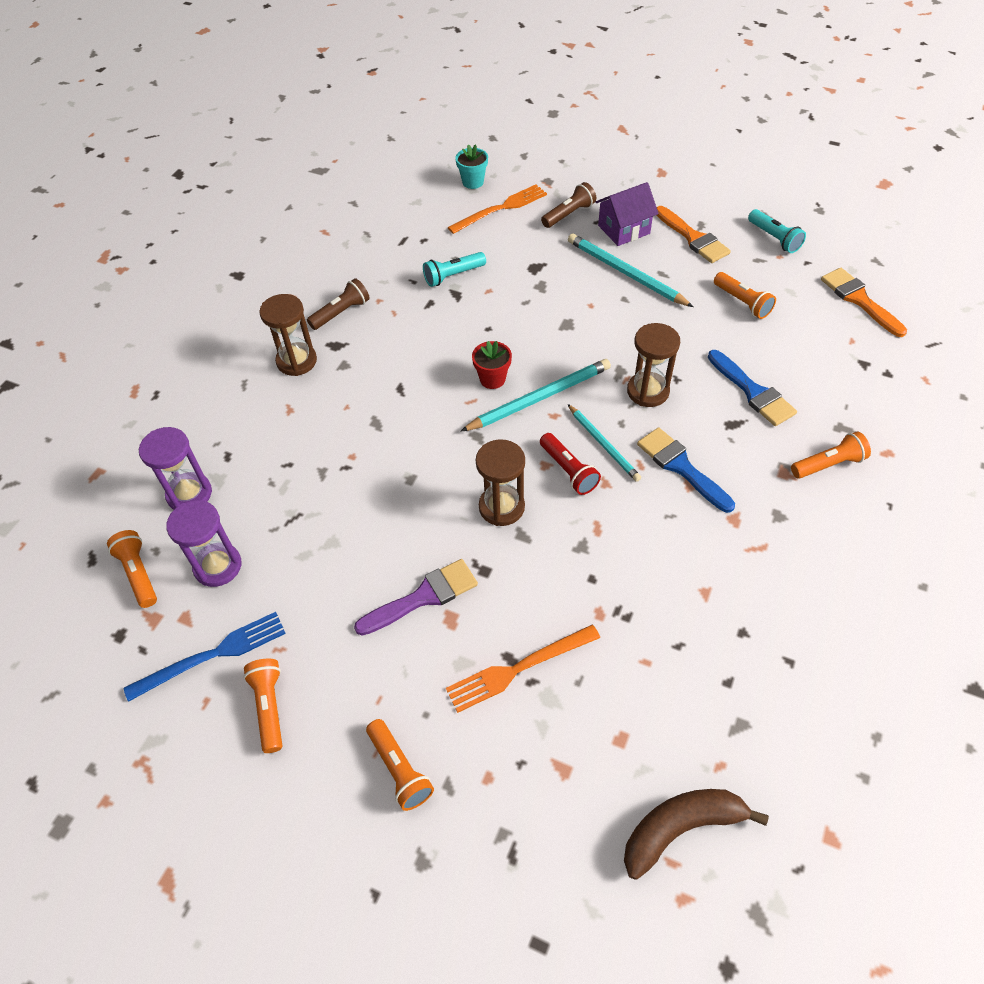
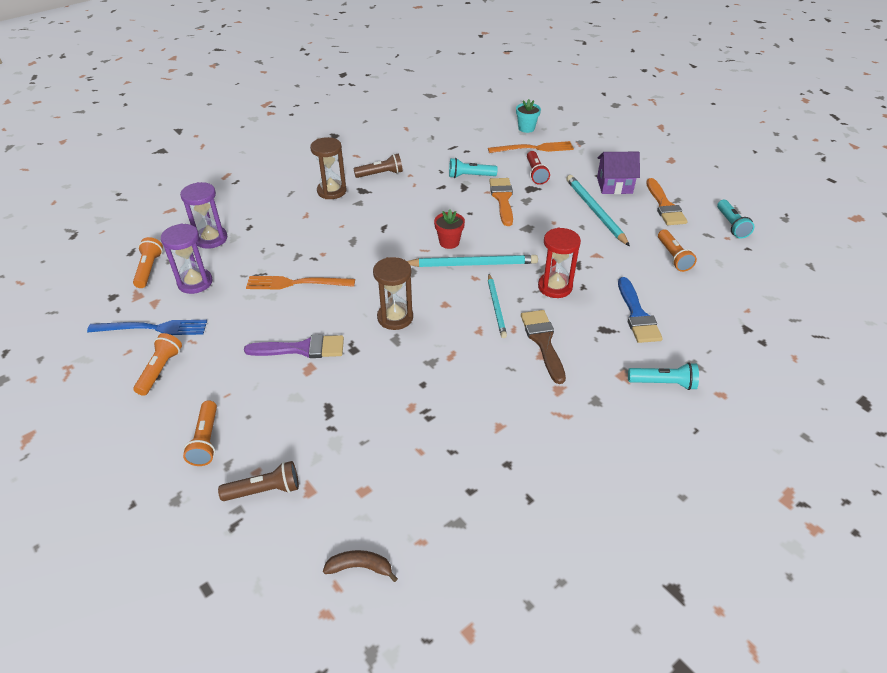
camera: 25 degrees right, 10 degrees down
orange fork [446,625,600,713] -> orange fork moved to [246,276,355,290]
red flashlight [540,433,601,495] -> red flashlight moved to [527,151,550,185]
brown flashlight [541,182,596,228] -> brown flashlight moved to [218,461,299,501]
brown banana [624,789,769,880] -> brown banana [323,550,398,582], size x0.58
brown hourglass [627,323,680,407] -> red hourglass [538,228,581,298]
blue brush [637,427,735,513] -> brown brush [521,310,566,384]
orange flashlight [791,431,871,479] -> turquoise flashlight [628,362,699,390]
orange brush [821,268,907,337] -> orange brush moved to [489,178,513,226]

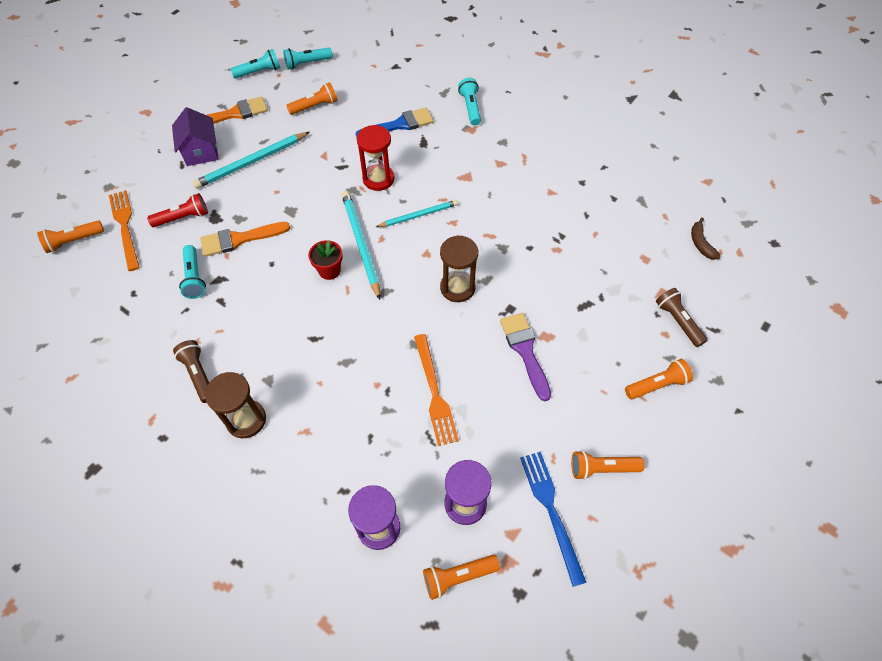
camera: 105 degrees left, 15 degrees up
turquoise flower pot [516,99,541,133] -> orange flashlight [37,221,104,253]
brown brush [521,310,566,384] -> none
none -> turquoise flashlight [283,48,333,70]

